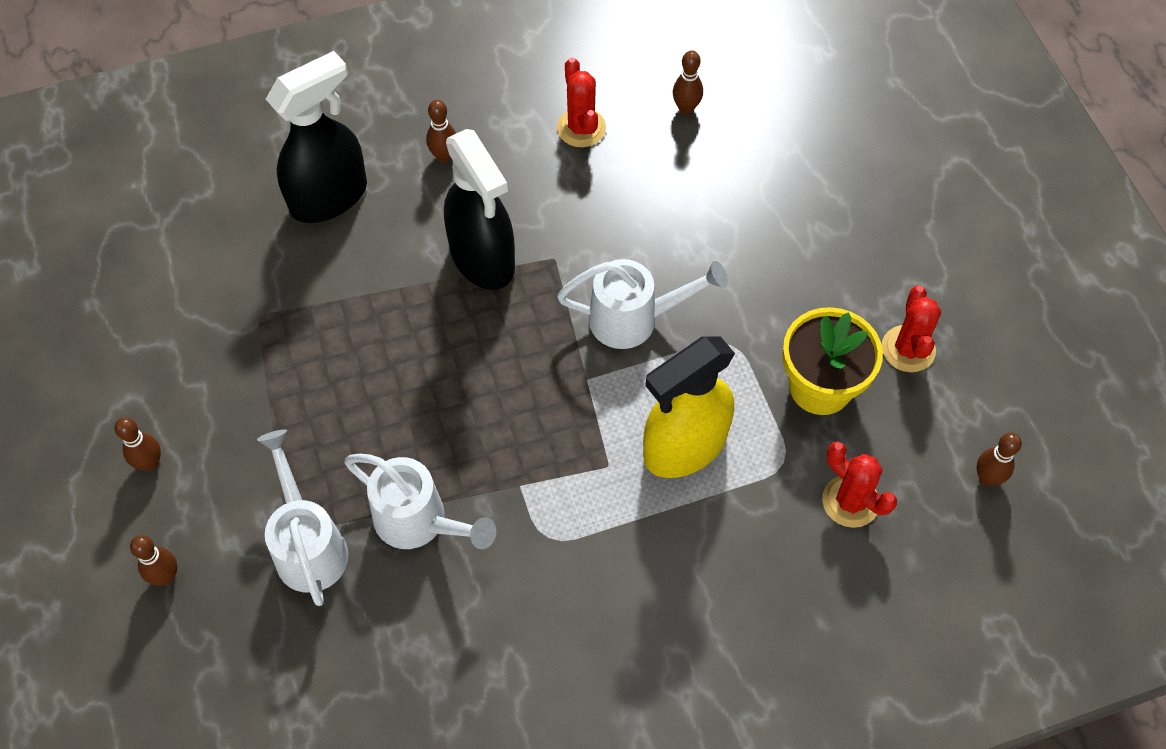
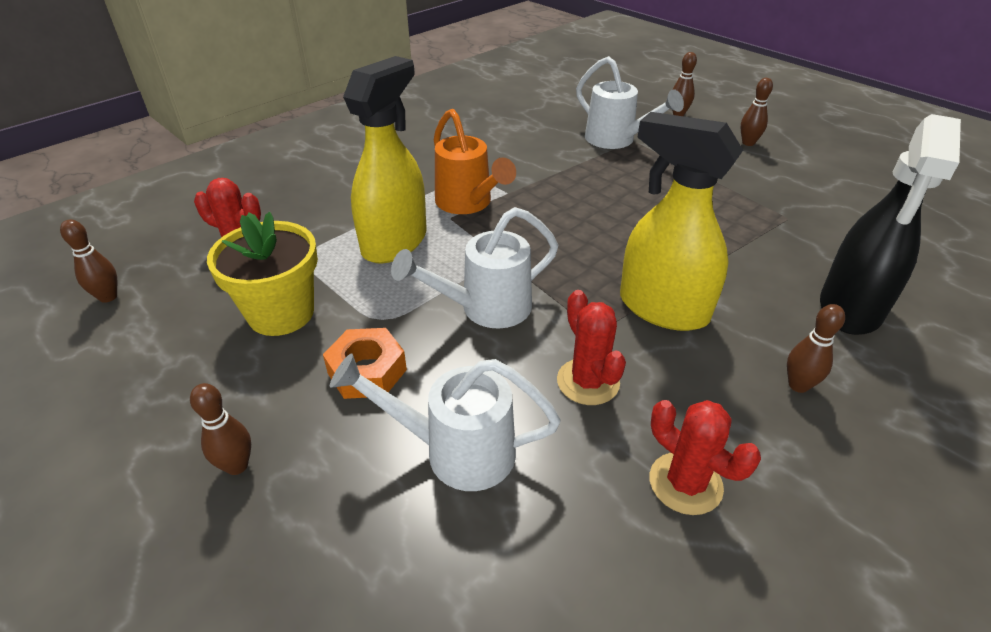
camera: 155 degrees right, 20 degrees down
white watering can [344,454,496,549] -> white watering can moved to [330,353,561,491]
black spray bottle [444,129,515,290] -> yellow spray bottle [620,112,743,331]
brown bowling pin [673,50,703,114] -> brown bowling pin moved to [190,383,251,475]
red cactus [882,286,941,372] -> red cactus moved to [557,290,626,405]
none -> orange nut [323,328,407,399]
none -> orange watering can [434,109,516,214]

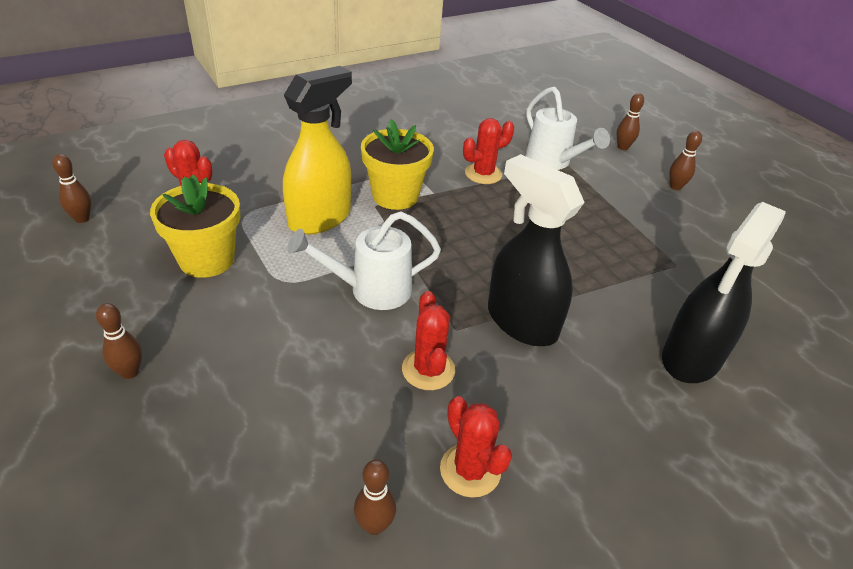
camera: 10 degrees right, 0 degrees up
orange nut [323,328,407,399] -> none
white watering can [330,353,561,491] -> none
orange watering can [434,109,516,214] -> yellow flower pot [361,119,434,210]
yellow spray bottle [620,112,743,331] -> black spray bottle [488,154,585,346]
brown bowling pin [787,304,845,393] -> brown bowling pin moved to [354,459,396,535]
none -> red cactus [463,118,514,184]

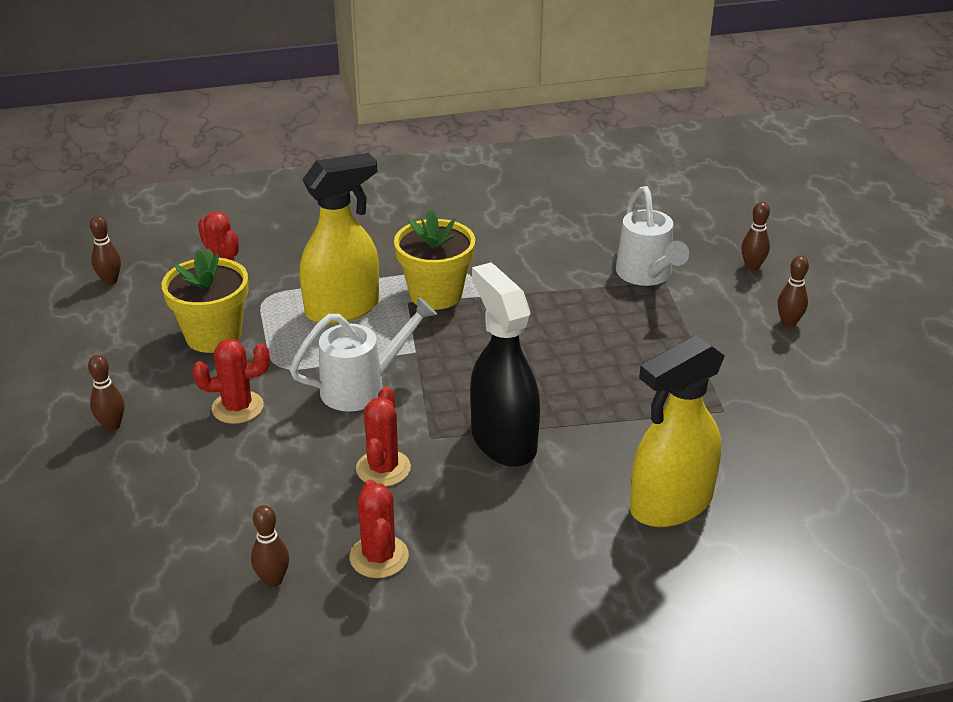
camera: 20 degrees right, 5 degrees down
white watering can [287,211,441,310] -> white watering can turned 150 degrees clockwise [290,297,438,412]
red cactus [463,118,514,184] -> red cactus moved to [192,339,270,424]
black spray bottle [662,202,786,383] -> yellow spray bottle [630,335,725,527]

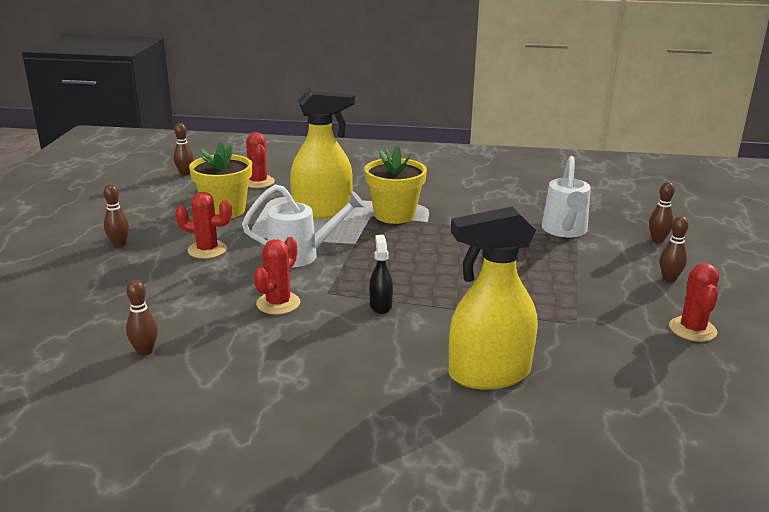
camera: 20 degrees right, 10 degrees down
red cactus [350,480,409,578] -> red cactus moved to [669,263,719,342]
black spray bottle [470,263,540,467] -> black spray bottle [369,235,393,314], size x0.47

